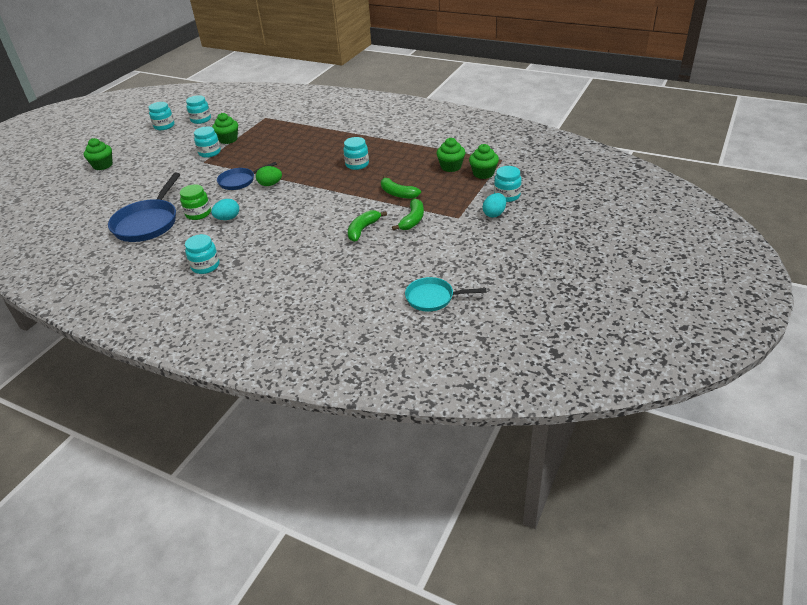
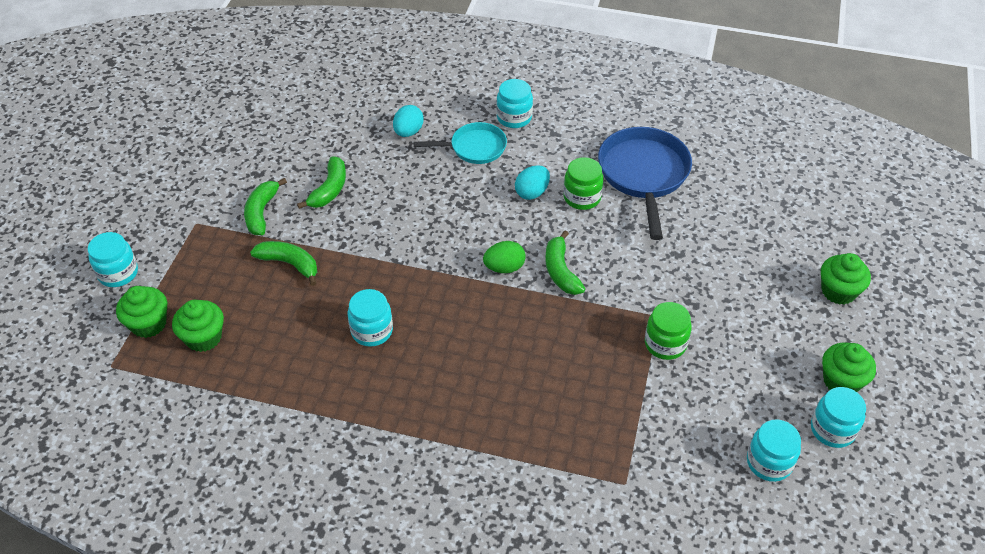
camera: 165 degrees right, 10 degrees up
turquoise jar [194,127,221,158] -> green jar [645,302,692,360]
green cupcake [212,113,238,144] -> green cupcake moved to [822,343,876,392]
blue pan [217,162,277,190] -> green banana [545,231,586,295]
turquoise pan [405,277,486,312] -> turquoise pan moved to [413,122,507,164]
turquoise egg [483,193,506,218] -> turquoise egg moved to [393,105,424,137]

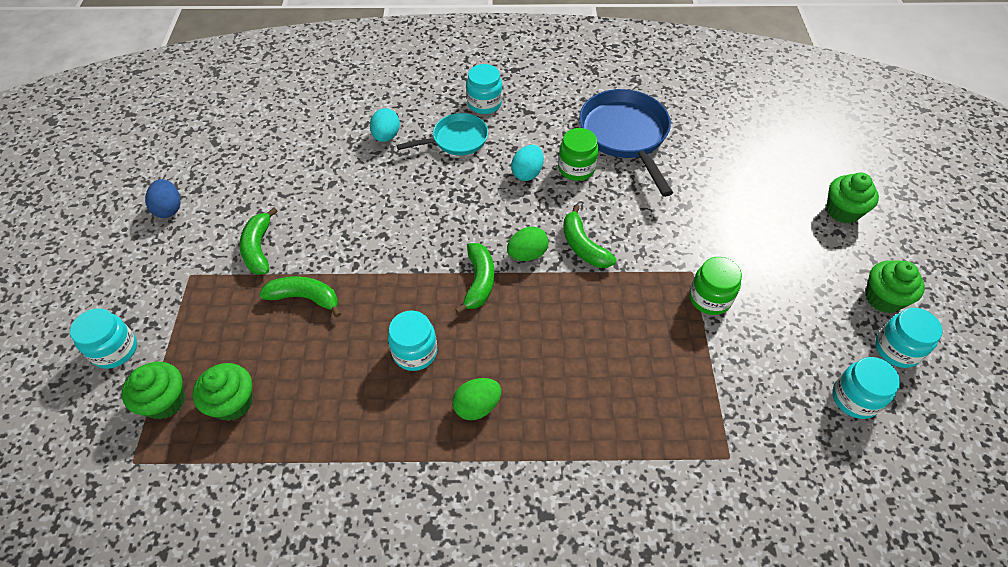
camera: 15 degrees left, 5 degrees up
green banana [297,156,346,209] -> green banana moved to [455,243,494,314]
none -> blue egg [145,179,180,218]
none -> green egg [453,378,501,420]

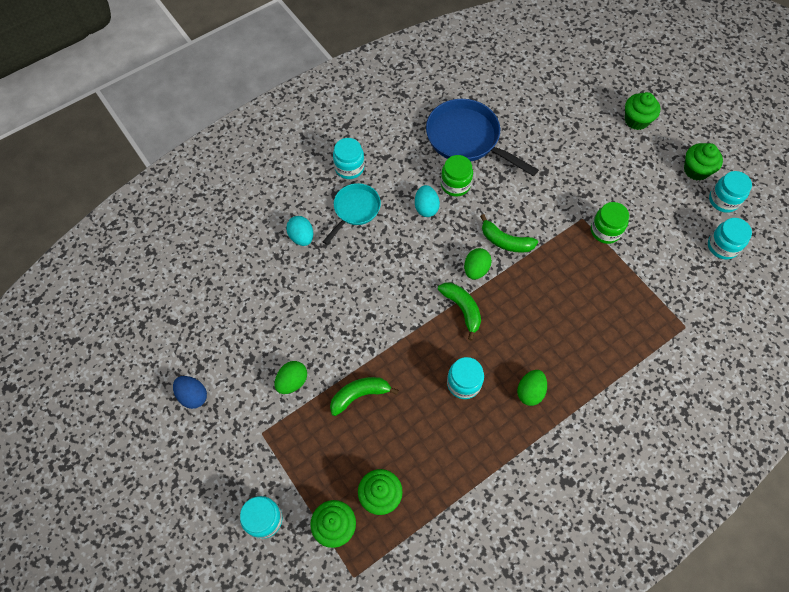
camera: 35 degrees left, 10 degrees up
green banana [240,207,277,275] -> green egg [275,361,307,394]

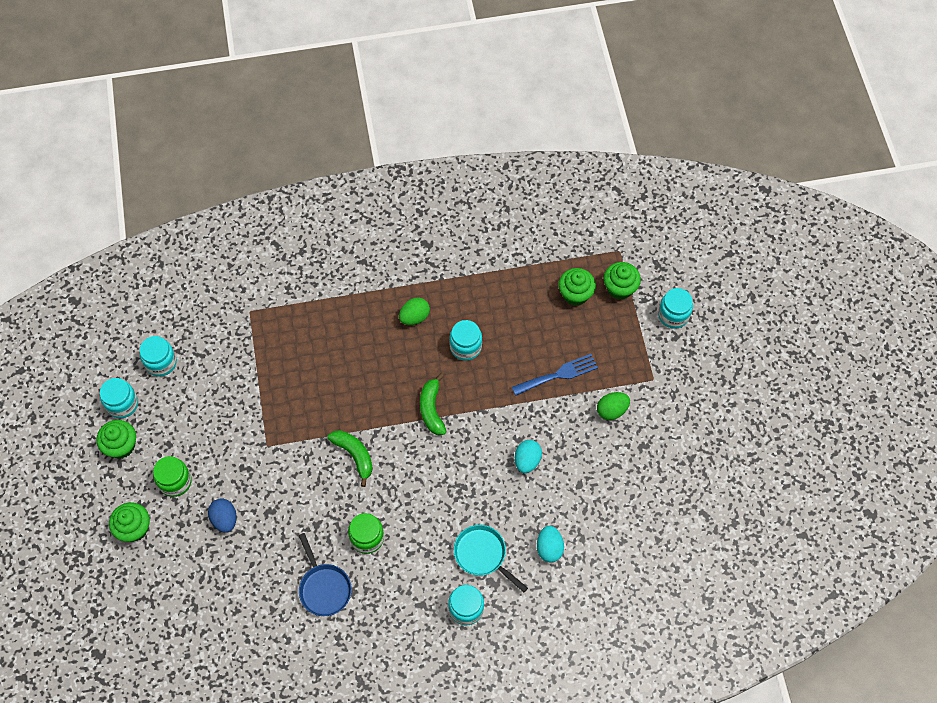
camera: 155 degrees left, 0 degrees up
blue egg [173,376,207,409] -> blue egg moved to [208,498,237,533]
turquoise pan [323,183,381,245] -> turquoise pan turned 75 degrees clockwise [454,525,528,592]
green banana [330,377,399,416] -> blue fork [512,354,598,396]
turquoise egg [415,185,440,217] -> turquoise egg moved to [515,440,542,473]
blue pan [426,99,538,177] -> blue pan [299,533,352,616], size x0.61
green egg [464,248,492,280] -> none
green jar [591,202,629,244] -> green jar moved to [153,456,192,497]

